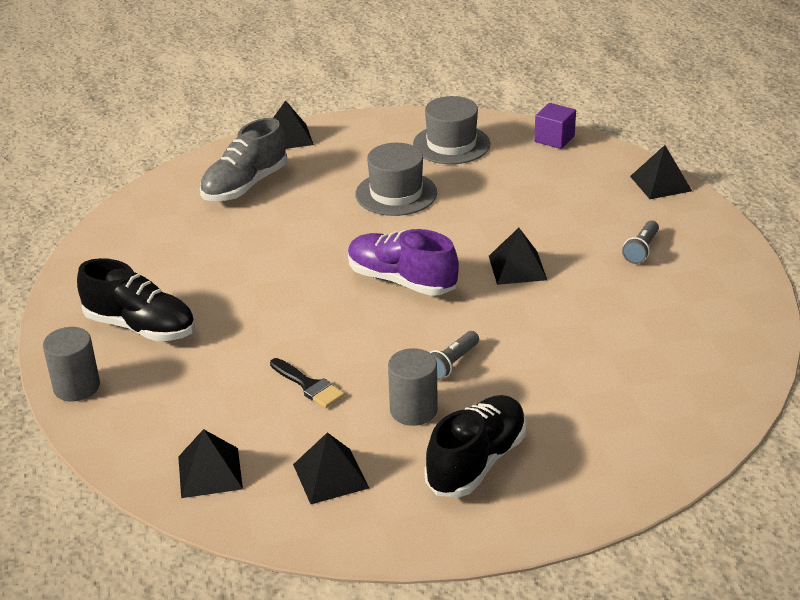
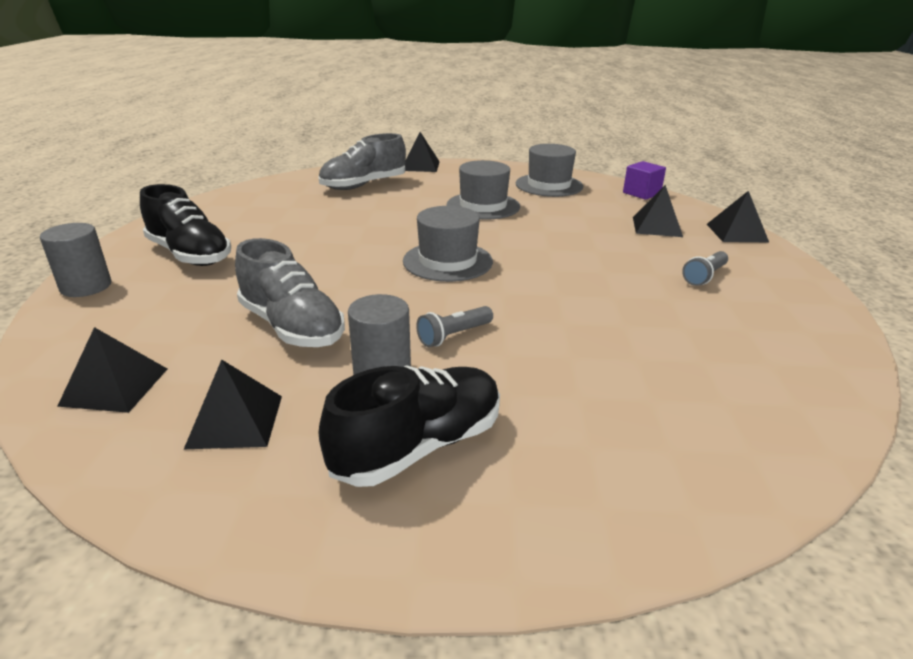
camera: 15 degrees right, 5 degrees down
black brush [270,358,345,408] -> grey shoe [235,238,345,347]
purple shoe [348,229,459,296] -> grey hat [403,206,493,282]
black pyramid [489,228,547,285] -> black pyramid moved to [633,185,683,237]

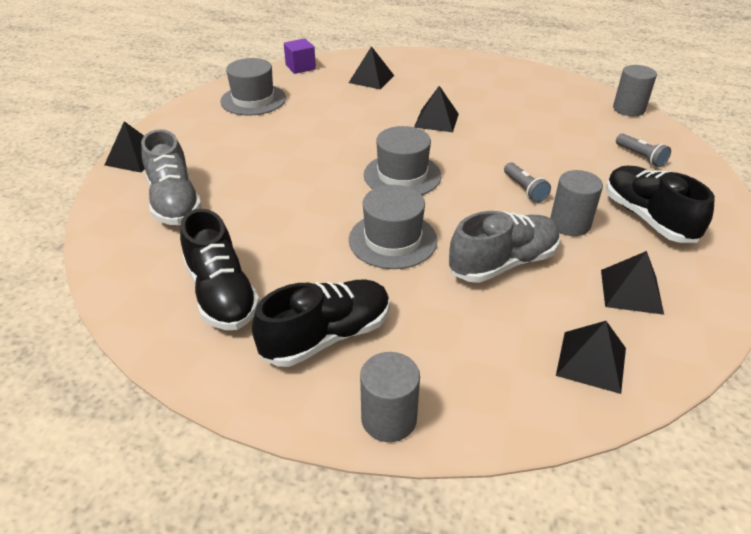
camera: 75 degrees left, 10 degrees up
grey hat [447,160,520,220] -> grey hat moved to [349,185,437,269]
grey flashlight [682,251,728,286] -> grey flashlight moved to [616,133,671,167]
black pyramid [707,191,769,242] -> black pyramid moved to [414,86,459,132]
none -> black shoe [180,209,260,330]
none -> grey cylinder [613,65,657,116]

